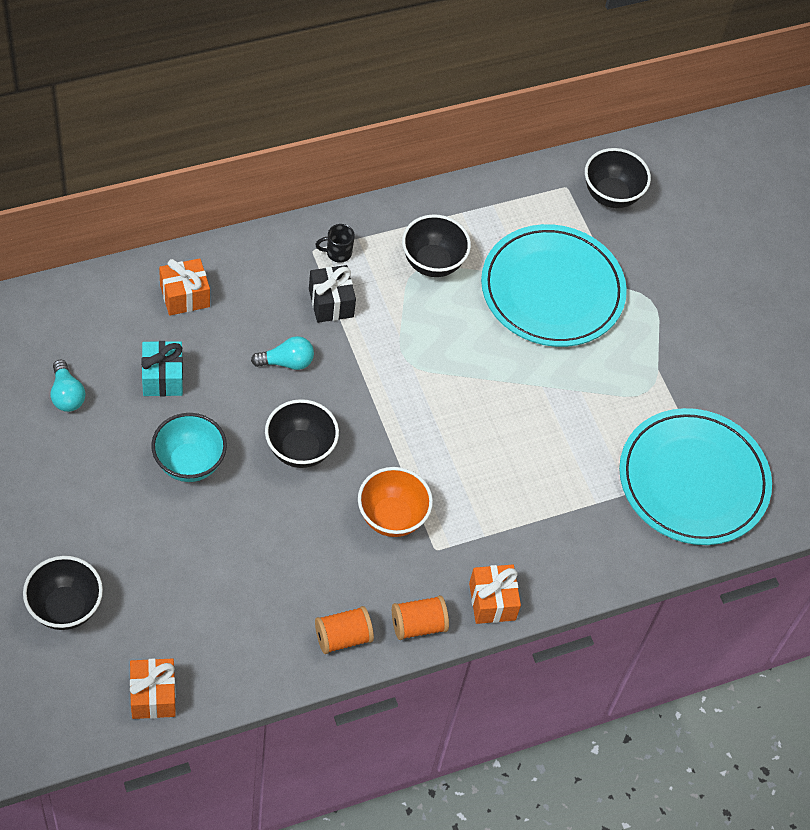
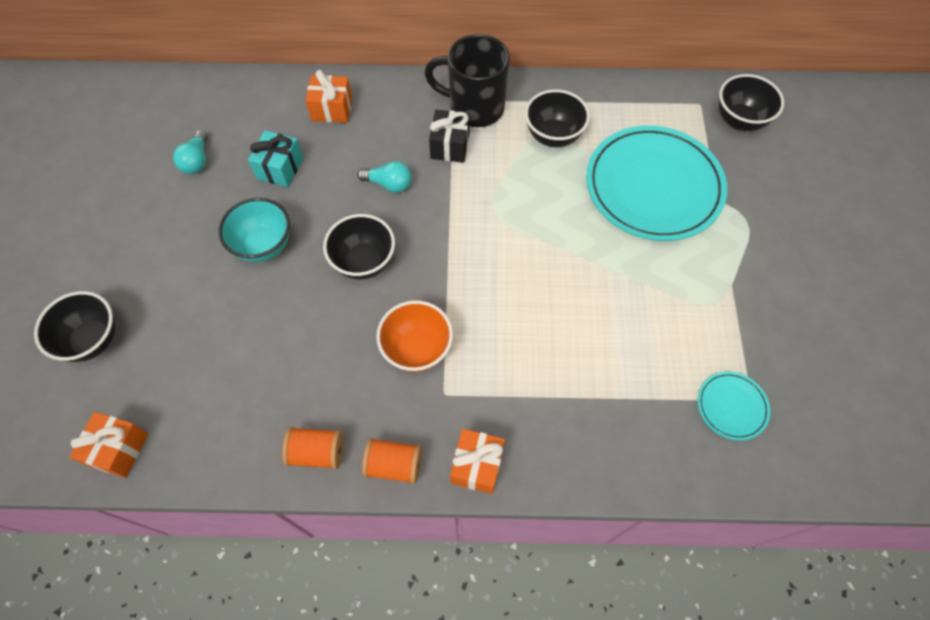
camera: 30 degrees right, 5 degrees up
black mug [315,224,355,263] -> black mug [424,34,510,127], size x2.40
turquoise plate [619,408,772,545] -> turquoise plate [698,372,770,441], size x0.44

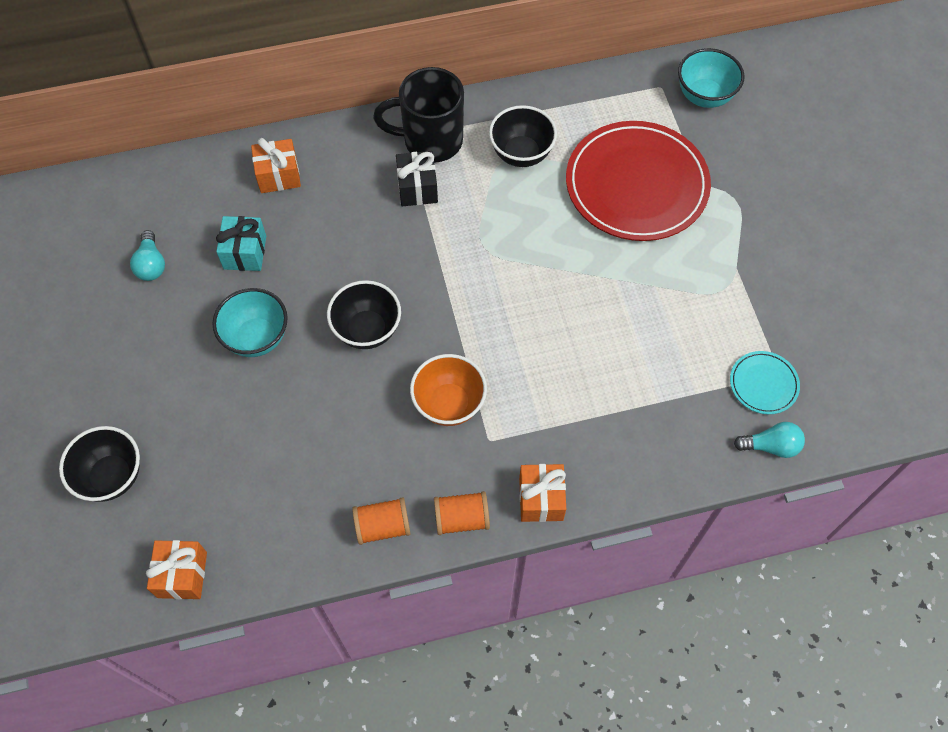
camera: 15 degrees left, 0 degrees up
turquoise light bulb [357,161,411,193] -> turquoise light bulb moved to [734,422,805,458]
turquoise plate [586,126,727,241] -> red plate [566,121,711,241]
black bowl [719,74,784,131] -> turquoise bowl [678,48,745,108]

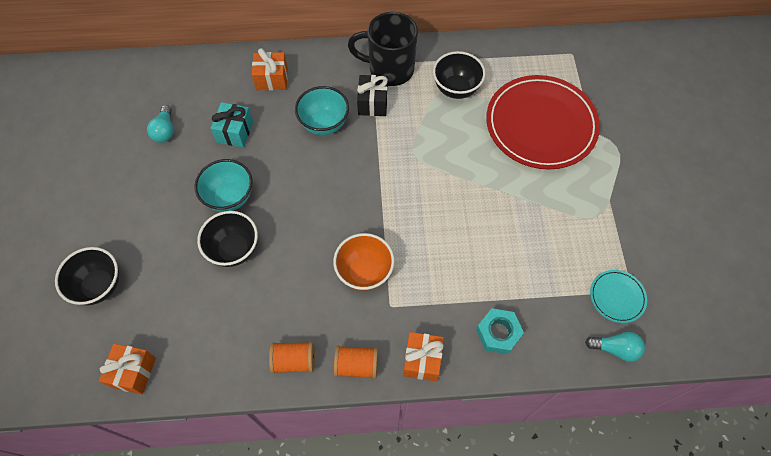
camera: 10 degrees right, 0 degrees up
black bowl [327,280,401,349] -> black bowl moved to [197,211,258,267]
turquoise bowl [678,48,745,108] -> turquoise bowl moved to [295,86,349,135]
none -> turquoise nut [476,308,524,354]

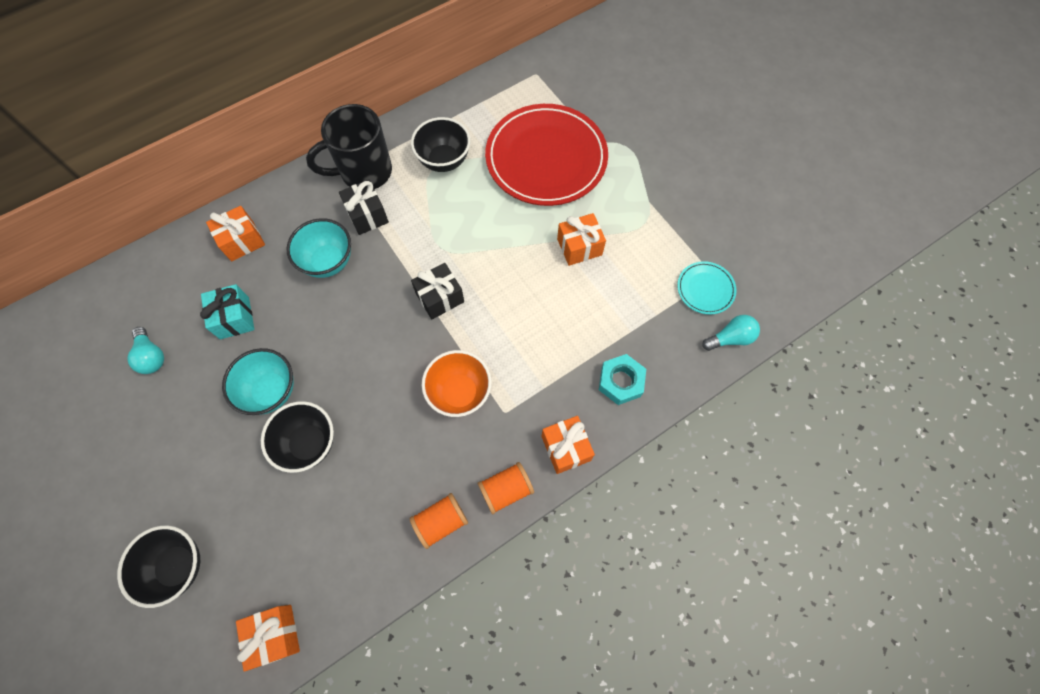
camera: 30 degrees left, 5 degrees up
none -> black gift [411,263,464,319]
none -> orange gift [557,213,606,266]

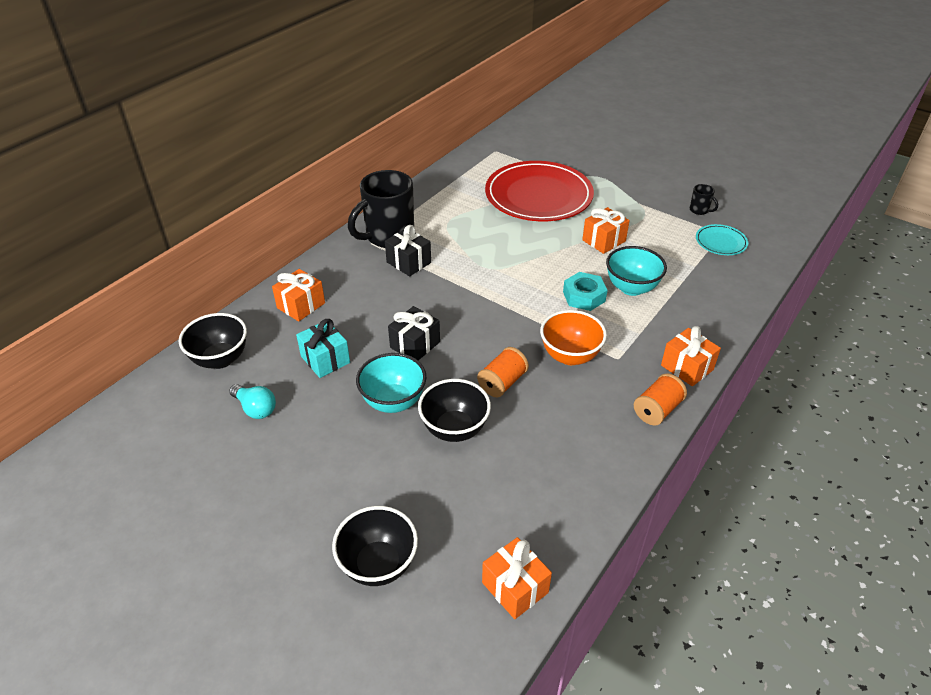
camera: 20 degrees left, 25 degrees down
turquoise bowl [287,218,351,278] -> turquoise bowl moved to [606,246,667,296]
orange spool [410,493,468,549] -> orange spool moved to [477,347,529,397]
black bowl [411,117,470,172] -> black bowl moved to [179,313,247,369]
black gift [411,263,464,319] -> black gift moved to [388,306,440,360]
turquoise nut [599,354,646,405] -> turquoise nut moved to [563,272,608,311]
turquoise light bulb [702,315,760,351] -> none
none -> black mug [690,184,718,215]

